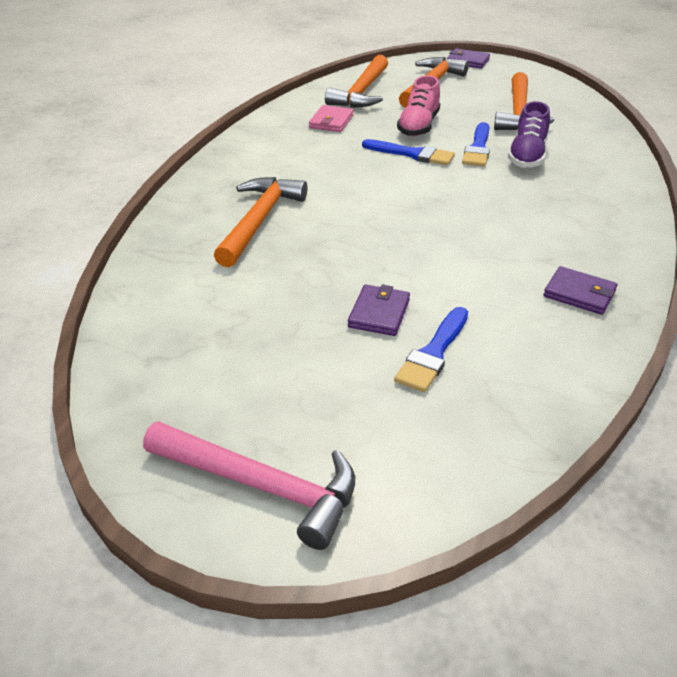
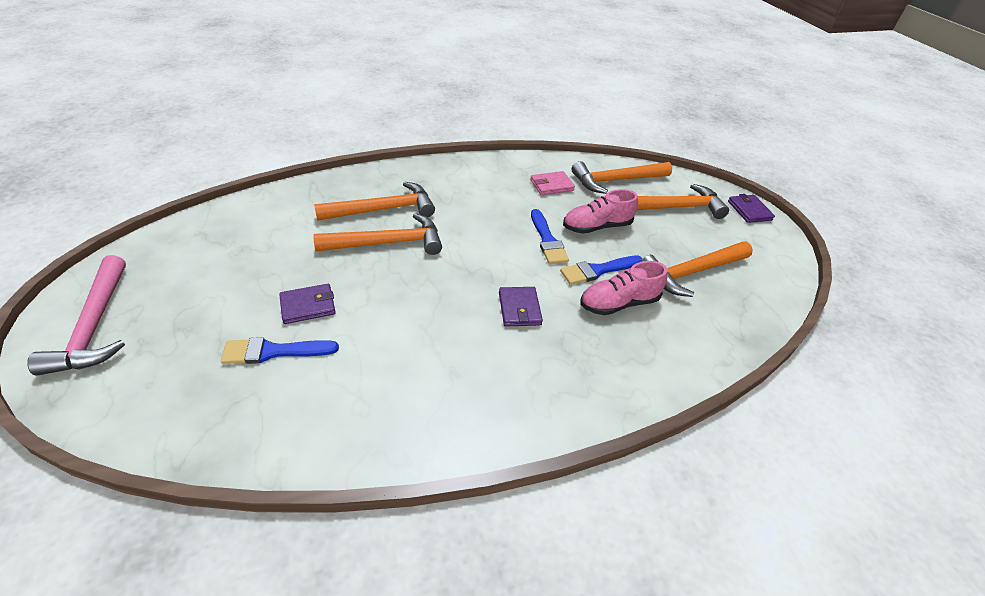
camera: 50 degrees right, 5 degrees up
purple shoe [508,101,550,168] -> pink shoe [580,261,668,315]
purple wallet [543,266,617,315] -> purple wallet moved to [499,287,543,327]
none -> orange hammer [313,213,442,255]

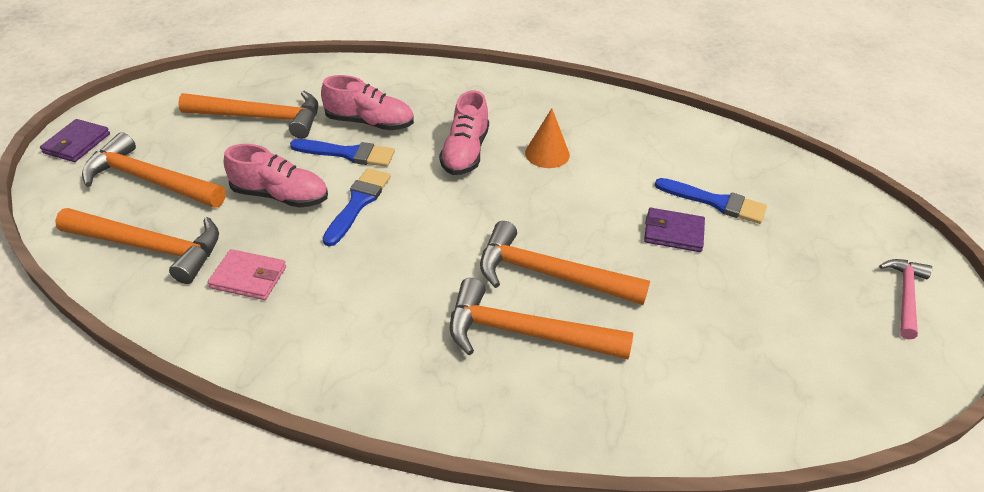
camera: 145 degrees left, 0 degrees up
pink hammer [27,255,126,376] -> pink hammer [879,259,932,339], size x0.60
purple wallet [499,287,543,327] -> pink shoe [439,90,489,175]
none -> orange cone [525,108,570,168]

